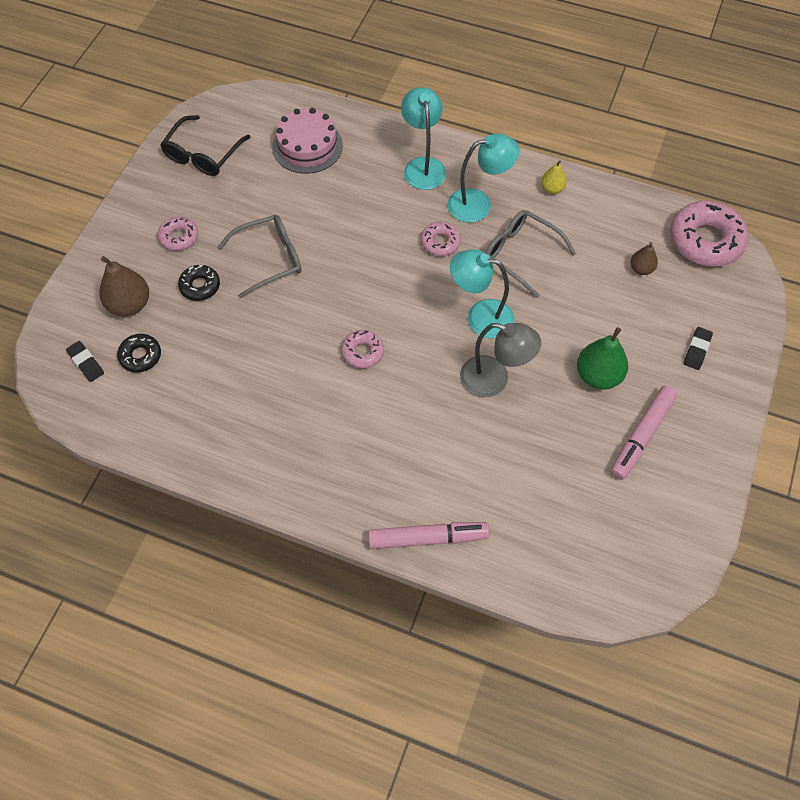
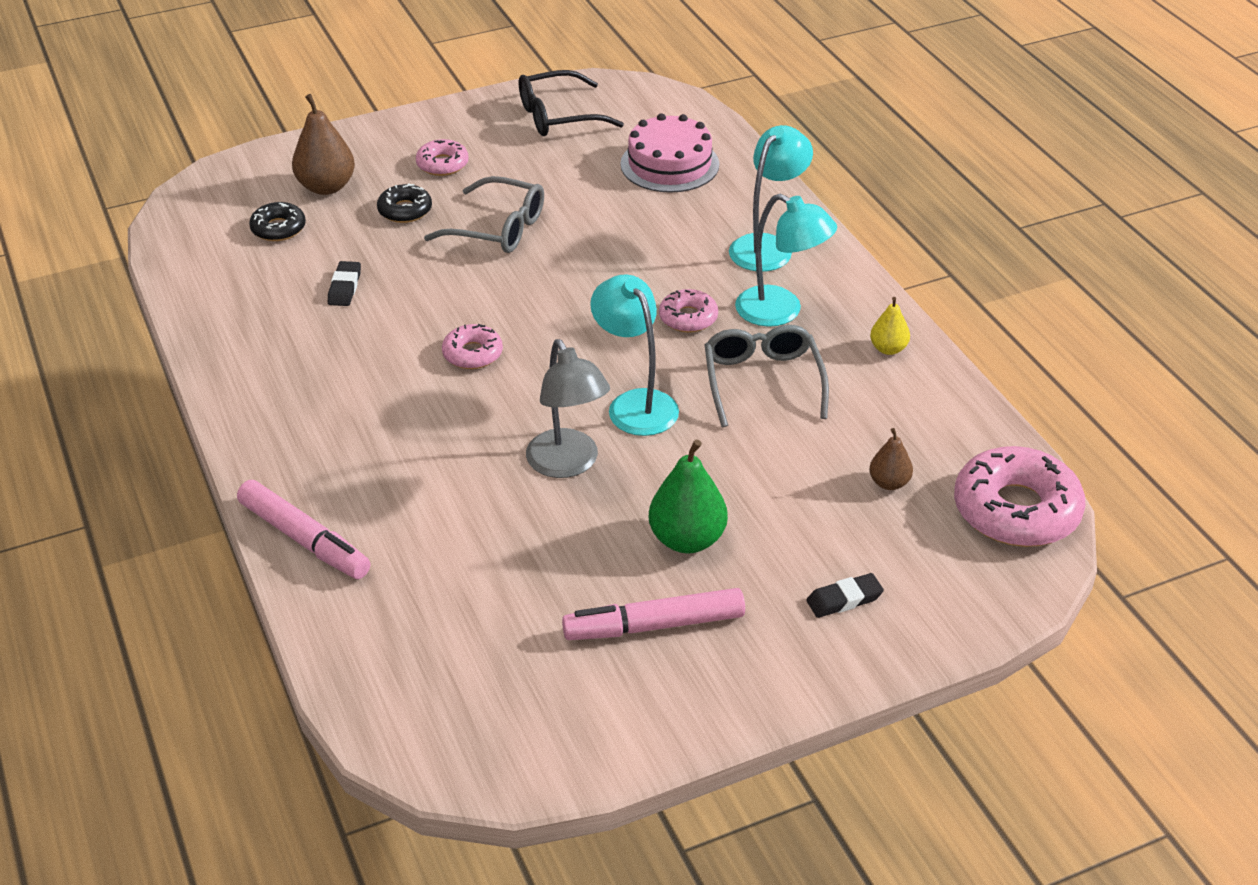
camera: 45 degrees right, 20 degrees down
black eraser [66,341,104,382] -> black eraser moved to [328,261,361,306]

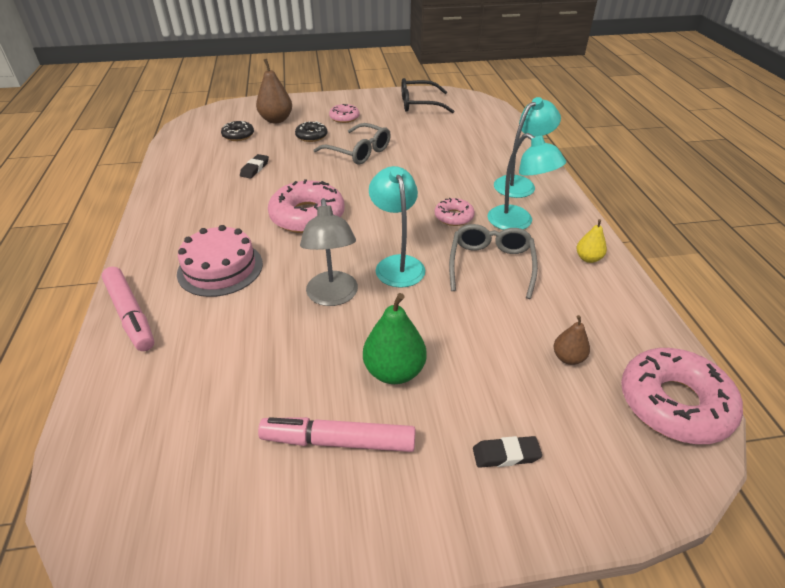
camera: 15 degrees right, 0 degrees up
pink donut [442,324,503,369] -> pink donut [268,179,345,233], size x1.90
pink cake [620,113,719,193] -> pink cake moved to [177,225,263,297]

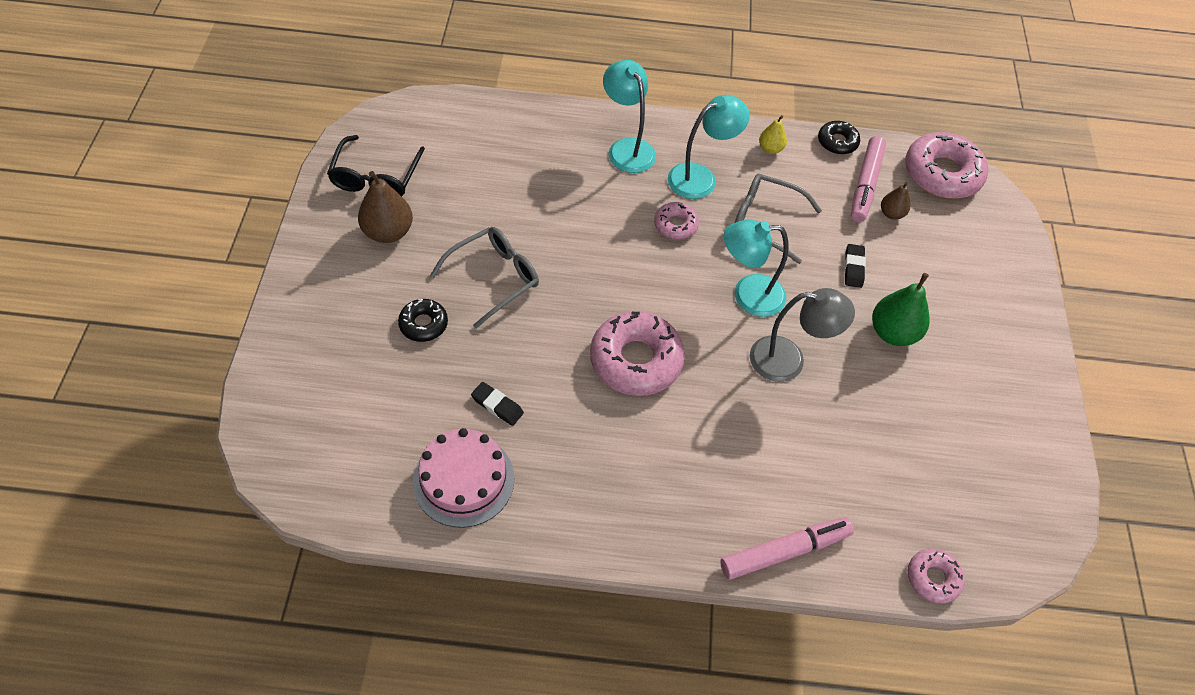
camera: 80 degrees left, 15 degrees up
pink cake [177,225,263,297] -> pink cake moved to [413,428,514,528]
black donut [221,121,254,141] -> black donut moved to [818,121,860,155]
brown pear [256,59,292,123] -> brown pear moved to [358,171,413,243]
pink marker [258,417,416,452] -> pink marker moved to [851,136,886,222]
pink donut [329,104,360,123] -> pink donut moved to [908,549,965,604]
black eraser [473,436,542,468] -> black eraser moved to [844,244,866,288]

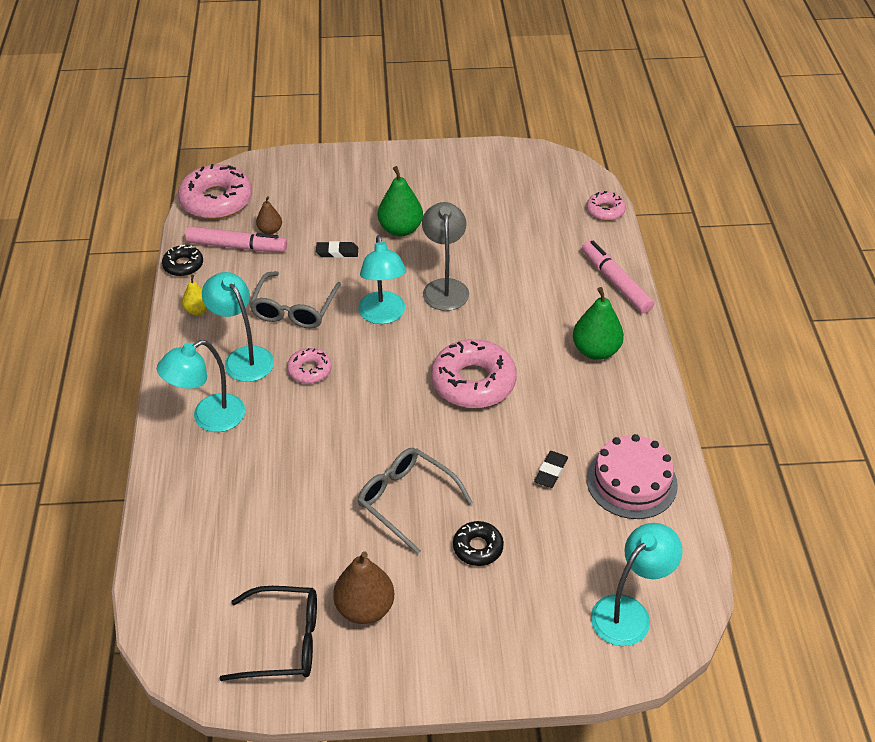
camera: 95 degrees left, 10 degrees down
none -> green pear [573,287,624,360]
none -> turquoise lamp [591,523,683,646]

